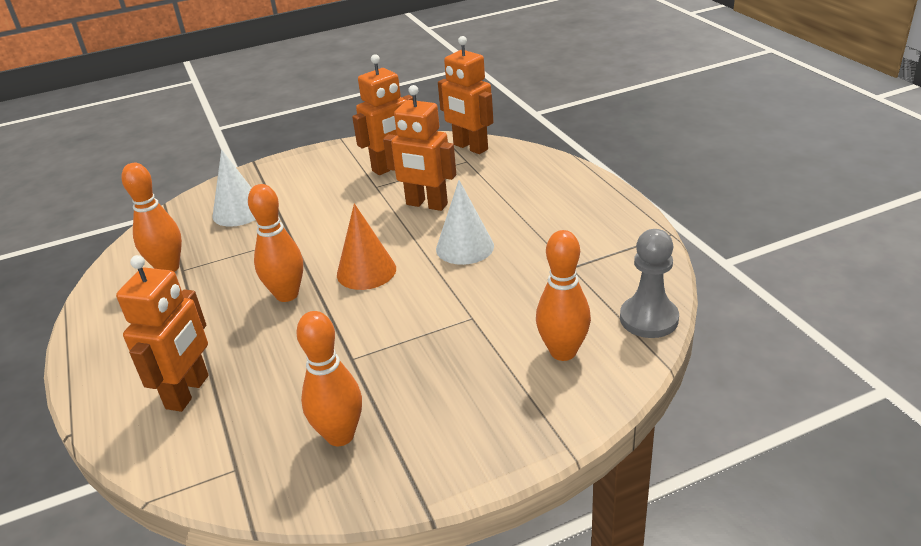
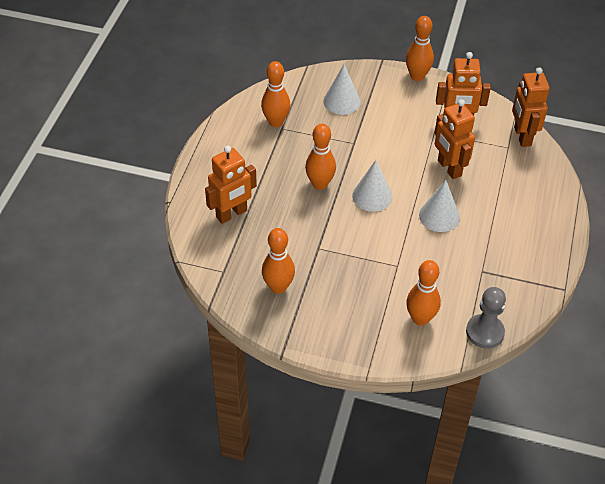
camera: 35 degrees right, 15 degrees up
orange cone [337,203,396,290] -> white cone [352,160,393,212]
none -> orange bowling pin [406,16,434,81]

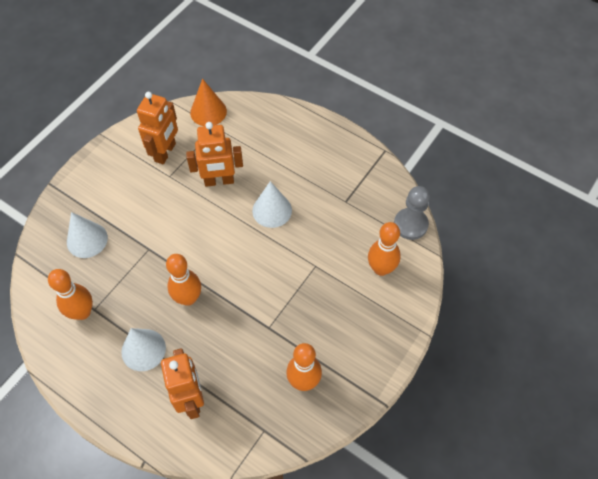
camera: 70 degrees left, 10 degrees up
white cone [352,160,393,212] -> white cone moved to [121,328,166,371]
orange bowling pin [406,16,434,81] -> none
orange robot [512,67,550,147] -> orange cone [190,79,227,126]

